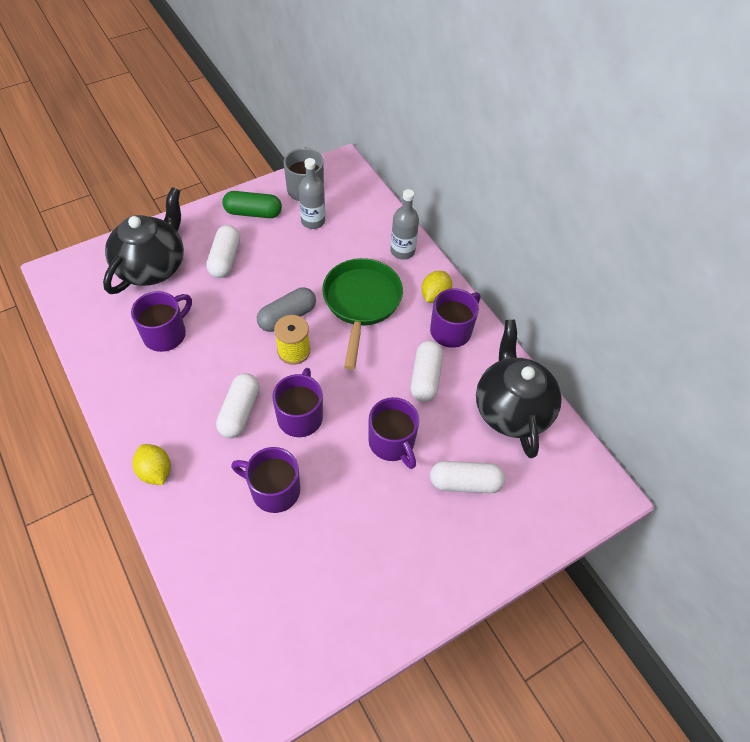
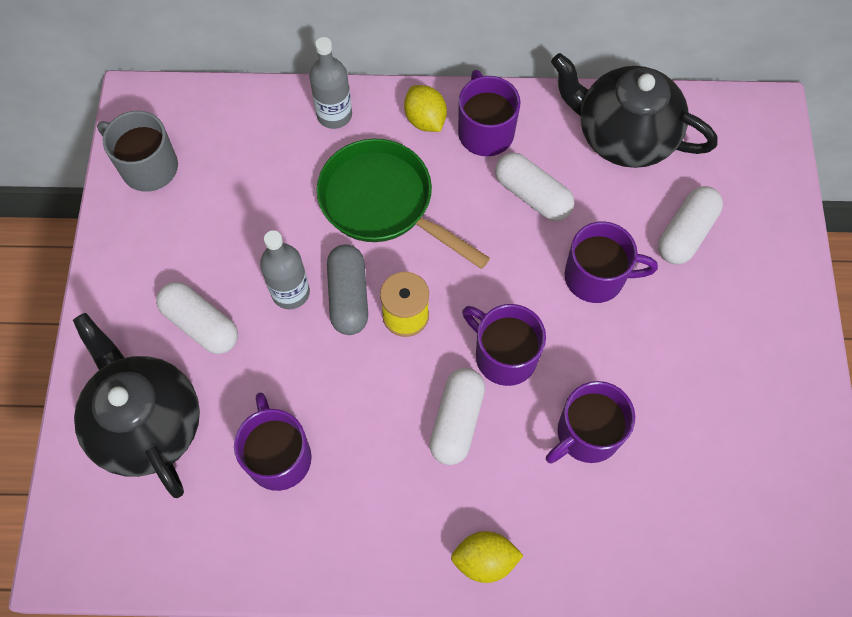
camera: 55 degrees left, 10 degrees up
white capsule [216,373,260,438] -> white capsule turned 60 degrees clockwise [429,368,485,465]
green capsule [222,191,282,218] -> none
grey bottle [299,158,325,229] -> grey bottle moved to [260,230,310,309]

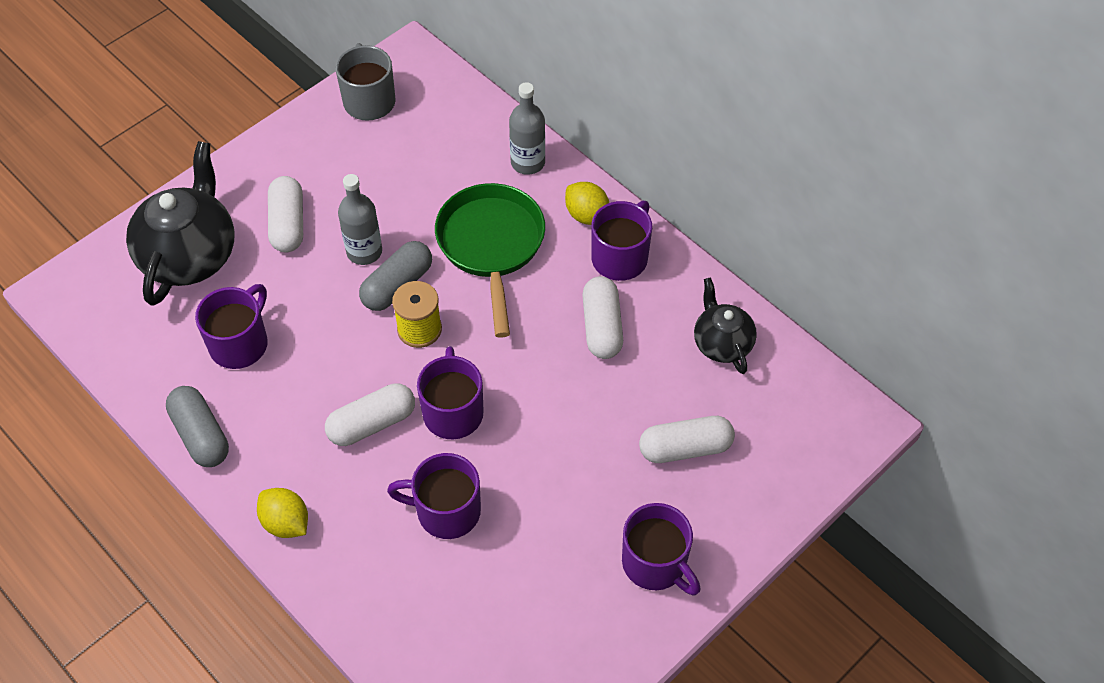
camera: 45 degrees right, 10 degrees down
yellow lemon [404,85,447,132] -> yellow lemon turned 60 degrees counterclockwise [565,182,609,225]
black teapot [551,53,718,168] -> black teapot [694,278,757,374], size x0.57
purple mug [564,221,658,303] -> purple mug moved to [622,503,700,595]
none -> grey capsule [166,386,229,467]

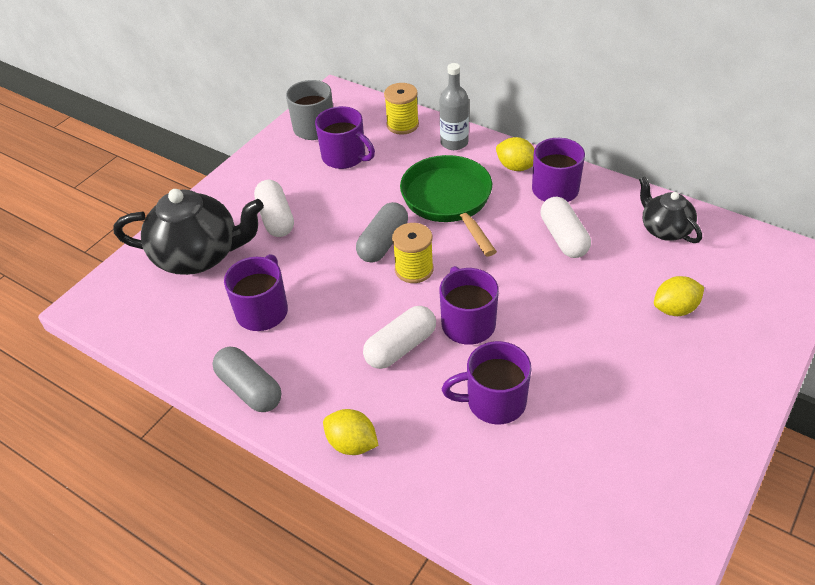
camera: 10 degrees left, 10 degrees down
black teapot [126,141,234,306] -> black teapot turned 90 degrees clockwise [114,189,264,275]
grey bottle [338,174,382,265] -> none
purple mug [622,503,700,595] -> purple mug moved to [315,106,375,169]
white capsule [639,416,735,463] -> yellow lemon [654,276,704,316]
none -> yellow spool [384,83,419,135]

